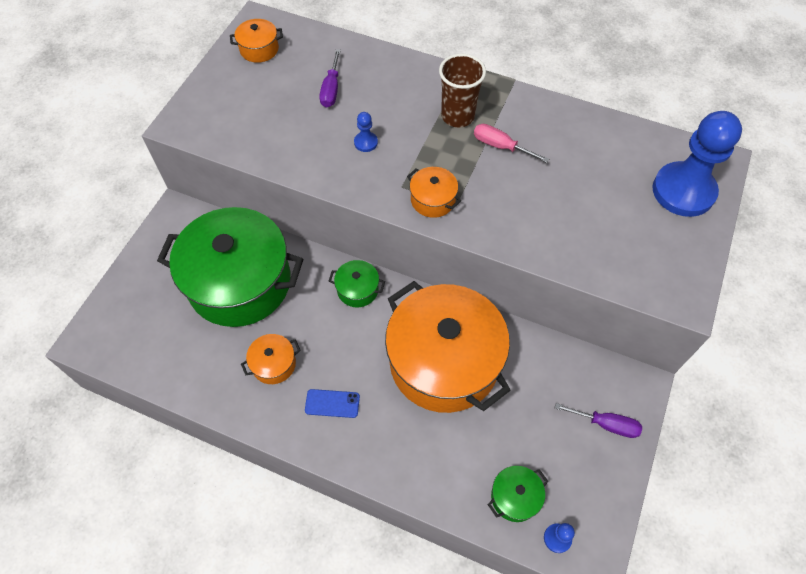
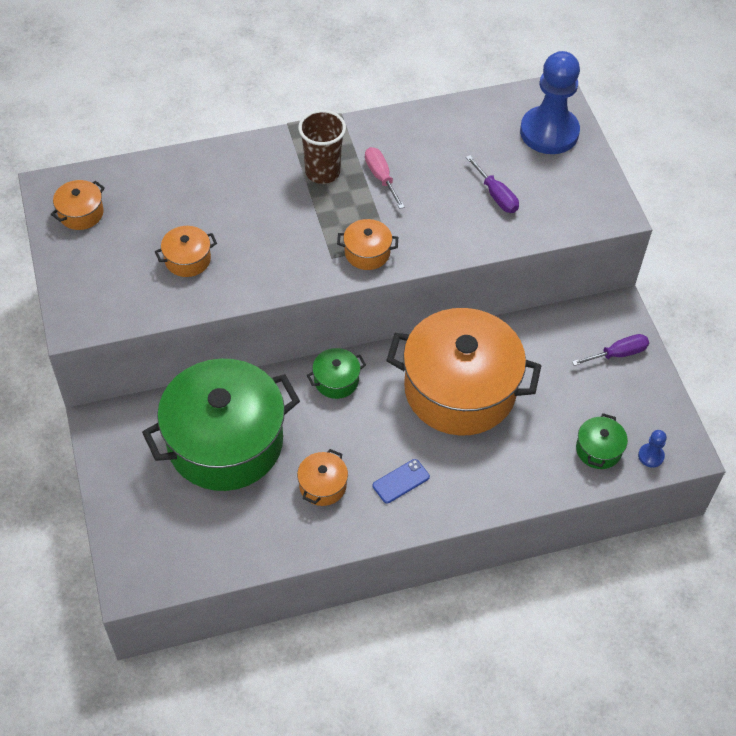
camera: 40 degrees left, 5 degrees down
purple screwdriver [320,49,341,108] -> purple screwdriver moved to [466,155,519,213]
blue pawn [354,112,378,152] -> none
pink screwdriver [474,124,549,163] -> pink screwdriver turned 75 degrees clockwise [365,147,405,209]
none -> orange pot [155,226,217,277]

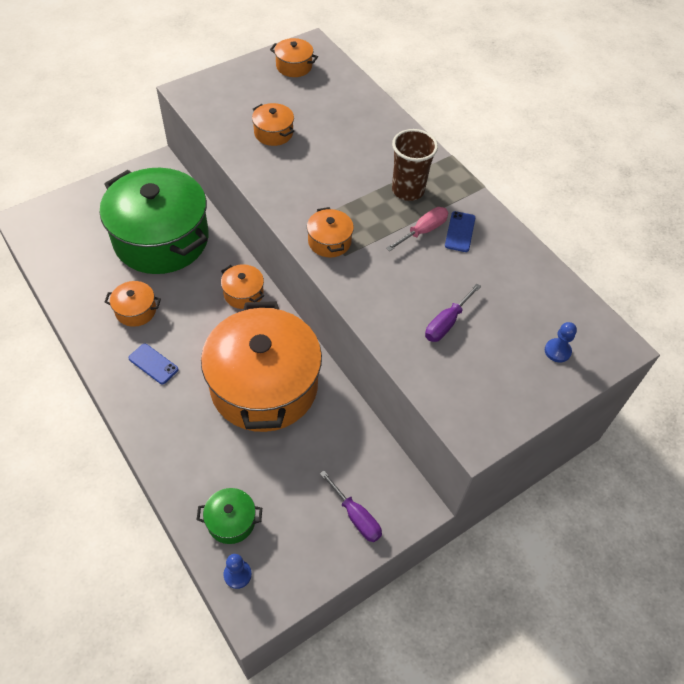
camera: 70 degrees right, 0 degrees up
green pot [307,348,366,399] -> orange pot [221,264,264,309]
blue pawn [520,51,580,154] -> blue pawn [545,322,577,362], size x0.40
none -> blue phone [445,211,475,252]

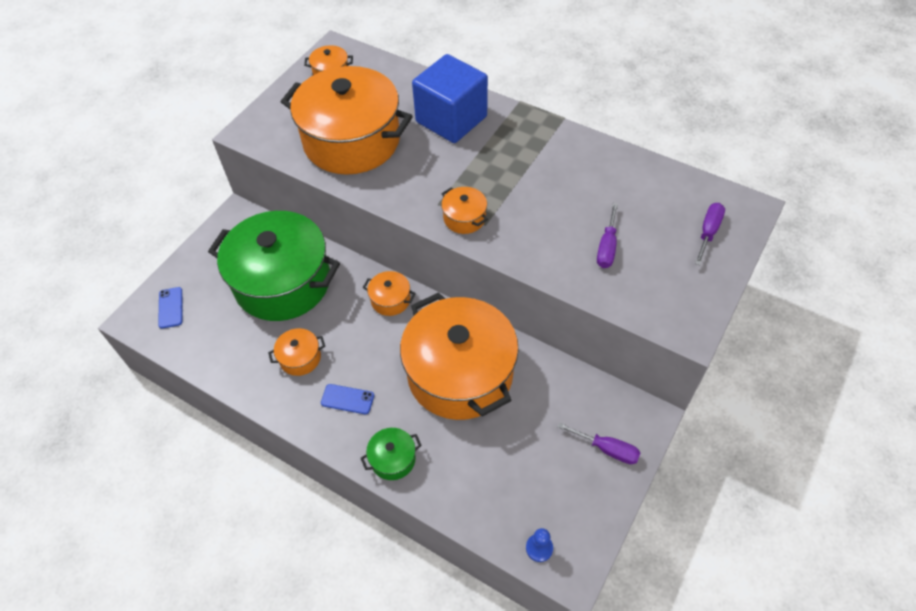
camera: 20 degrees left, 0 degrees up
green pot [197,488,262,544] -> green pot moved to [361,428,422,480]
orange pot [252,103,294,146] -> orange pot [281,66,413,175], size x2.49
pink screwdriver [386,207,448,251] -> none
brown cup [392,129,438,201] -> none
blue phone [445,211,475,252] -> blue phone moved to [158,287,182,329]
blue pawn [545,322,577,362] -> purple screwdriver [694,203,725,265]
none -> blue cube [412,54,488,143]

